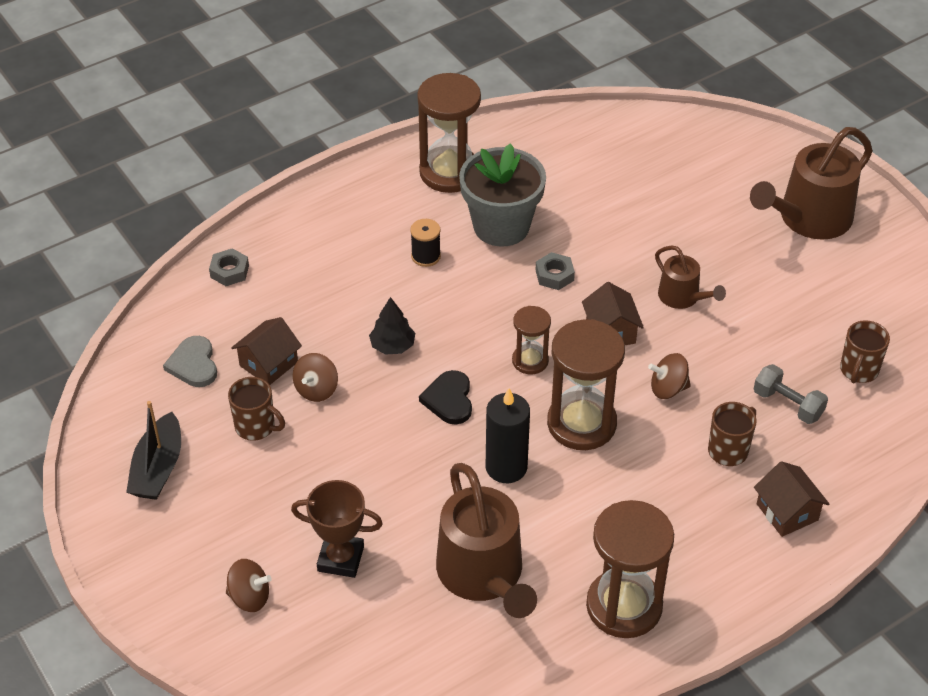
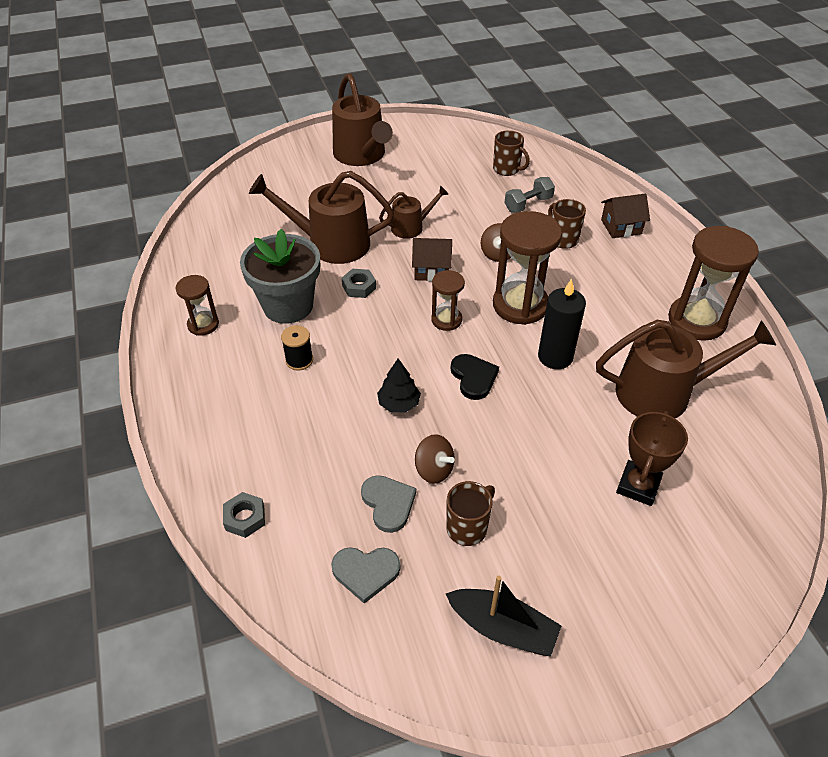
camera: 75 degrees left, 0 degrees up
brown spinning top [226,559,272,612] -> none
brown house [231,317,302,385] -> grey heart [361,475,416,533]
brown hourglass [417,73,481,193] -> brown hourglass [175,275,219,336], size x0.54
black heart [419,370,472,425] -> black heart turned 120 degrees counterclockwise [451,354,499,400]
none -> brown watering can [249,171,394,264]

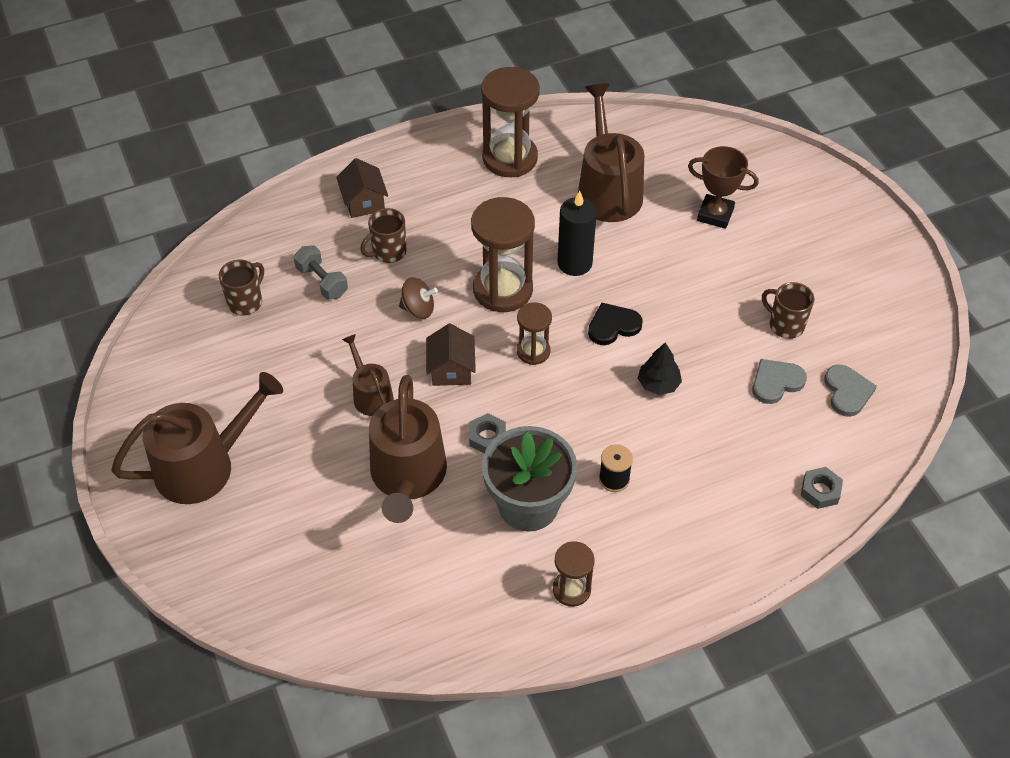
camera: 95 degrees left, 5 degrees up
brown spinning top [415,434,455,484] -> none
black boat [446,576,561,657] -> none

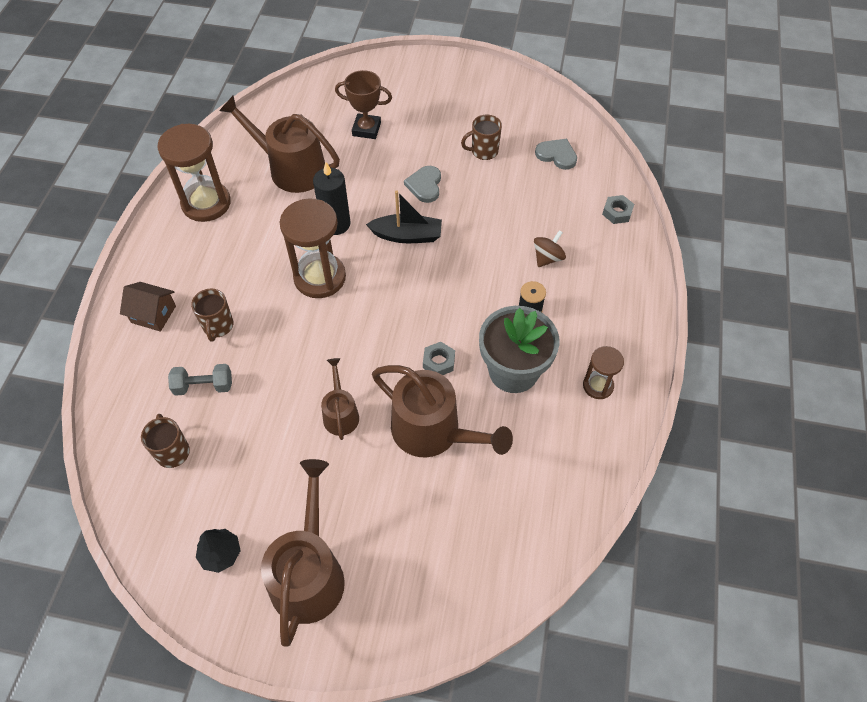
camera: 55 degrees left, 5 degrees up
brown watering can [342,334,394,416] -> brown watering can turned 75 degrees clockwise [321,358,359,440]
brown spinning top [399,277,438,319] -> brown spinning top moved to [534,230,566,267]
brown house [426,324,476,386] -> none
brown hourglass [517,302,552,365] -> none
black heart [588,303,643,345] -> black boat [366,191,442,243]
black tree [638,342,682,395] -> black tree moved to [196,529,241,573]
brown trophy [688,146,758,229] -> brown trophy turned 45 degrees clockwise [335,70,392,139]
grey heart [752,359,807,404] -> grey heart moved to [404,166,441,203]

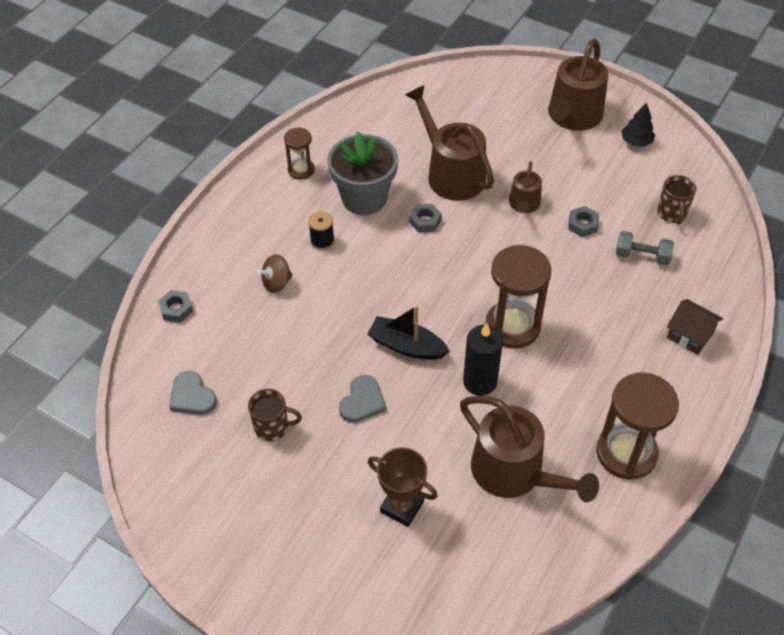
camera: 160 degrees left, 5 degrees down
brown mug [191,289,234,342] -> none
none -> grey nut [568,206,599,237]

